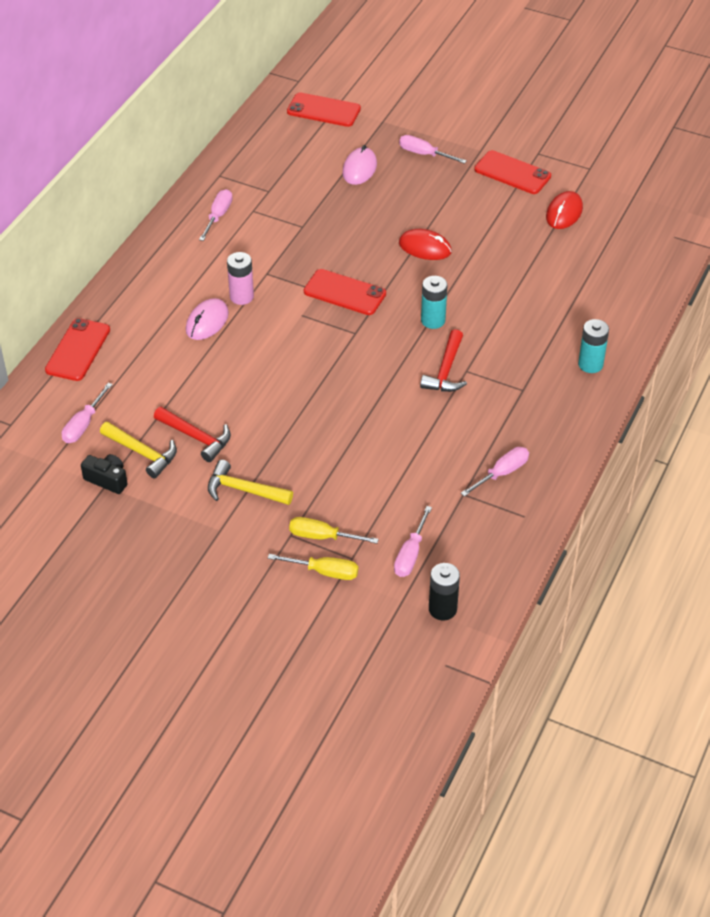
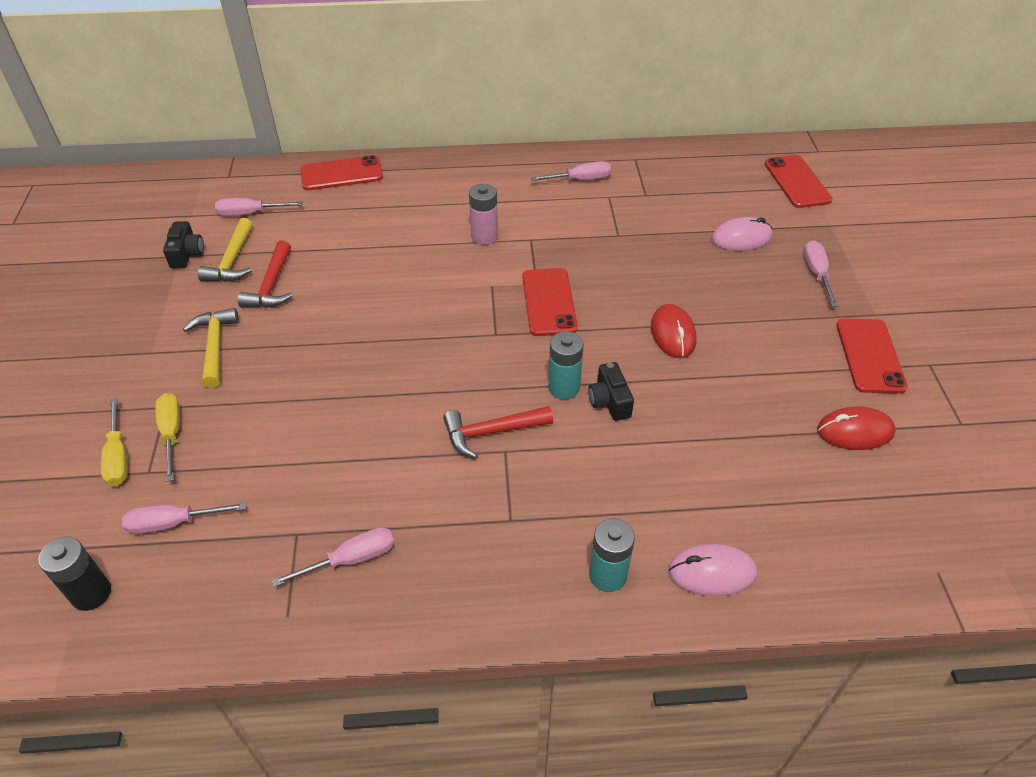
camera: 60 degrees right, 0 degrees up
pink mouse [186,298,229,340] -> pink mouse moved to [668,544,757,597]
pink screwdriver [461,447,529,497] -> pink screwdriver turned 45 degrees counterclockwise [272,527,394,587]
none -> black camera [588,362,634,421]

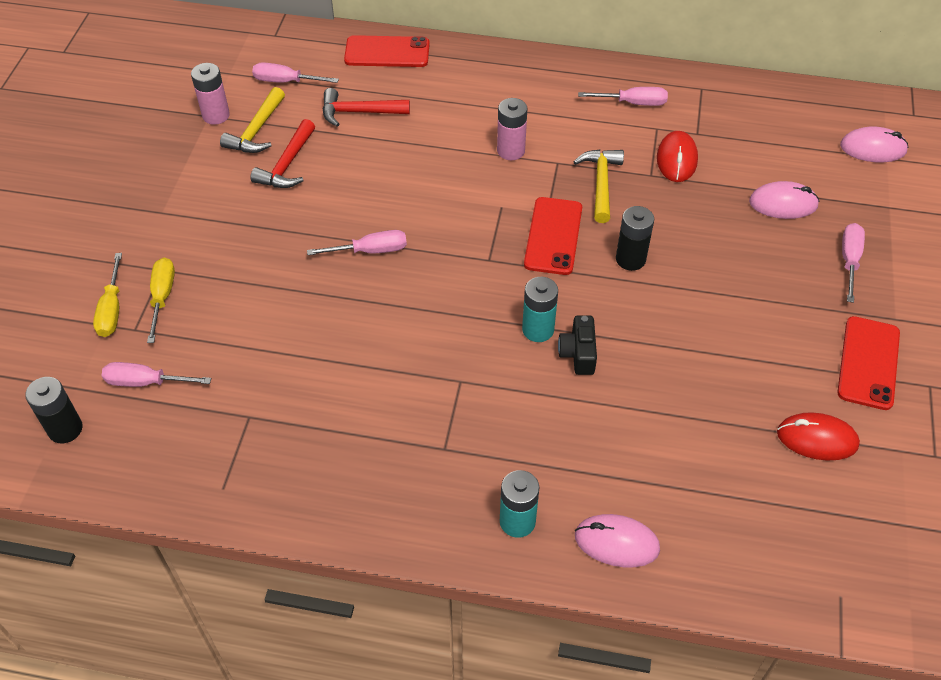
camera: 15 degrees right, 5 degrees up
black camera [163,221,204,269] -> pink battery [191,63,230,125]
yellow hammer [183,308,239,388] -> yellow hammer moved to [574,149,624,223]
pink screwdriver [272,527,394,587] -> pink screwdriver moved to [307,230,407,255]
red hammer [443,406,553,458] -> red hammer moved to [323,88,410,127]
red mouse [651,304,696,358] -> red mouse moved to [657,131,698,182]
red phone [765,155,833,208] -> pink mouse [840,126,909,162]
none -> black battery [616,206,654,271]

